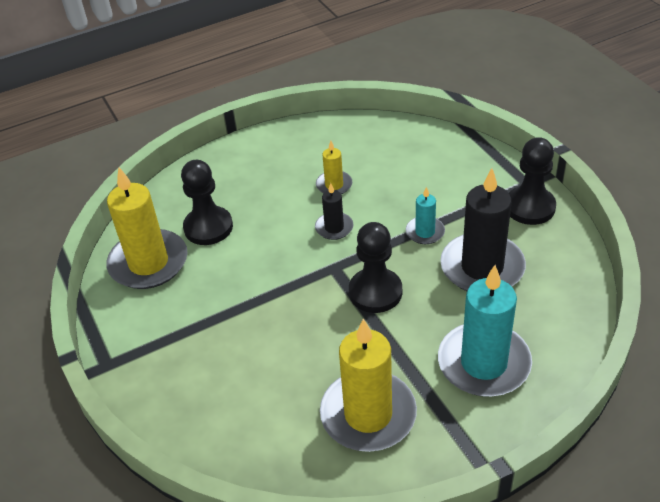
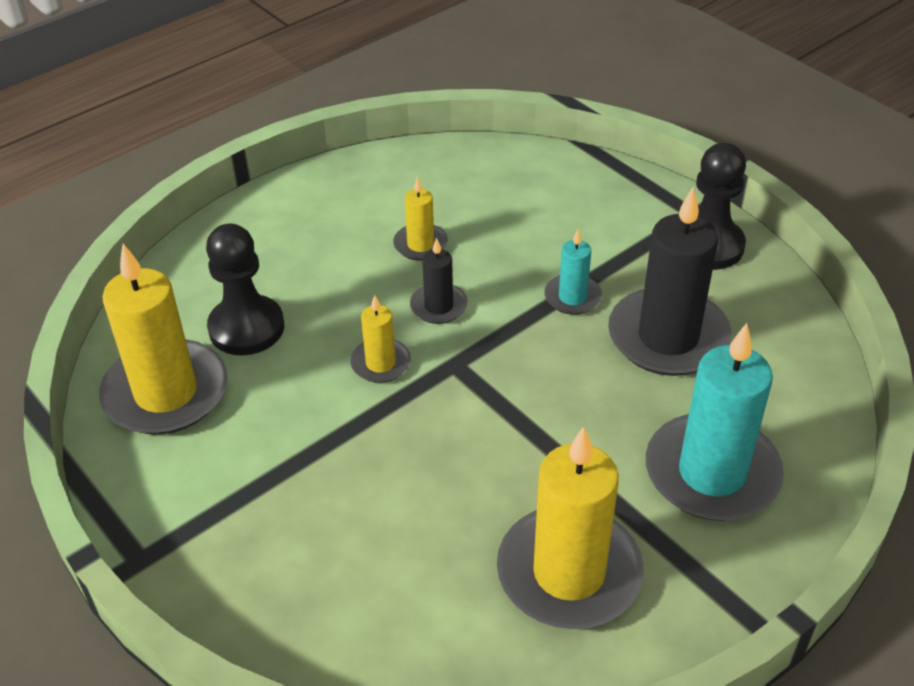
camera: 15 degrees left, 0 degrees up
black pawn [349,222,402,313] -> none
none -> yellow candle [350,295,411,383]

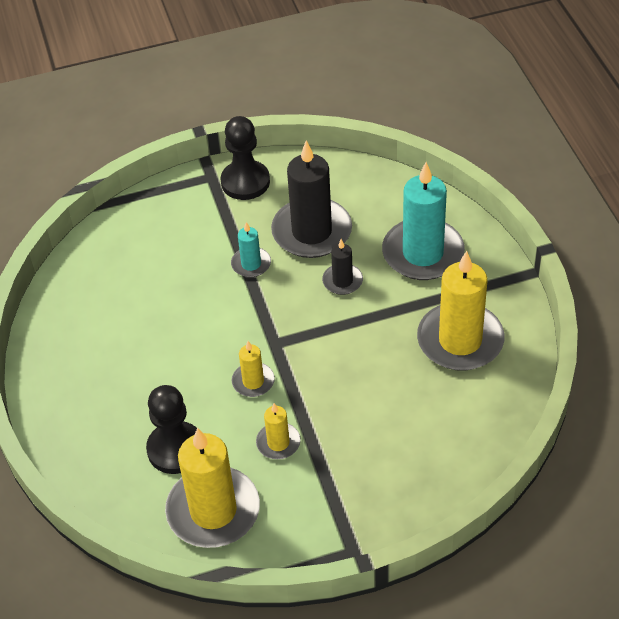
camera: 65 degrees left, 5 degrees up
yellow candle [393,177,448,261] -> yellow candle moved to [256,403,301,459]
black candle [410,238,468,324] -> black candle moved to [322,239,363,295]

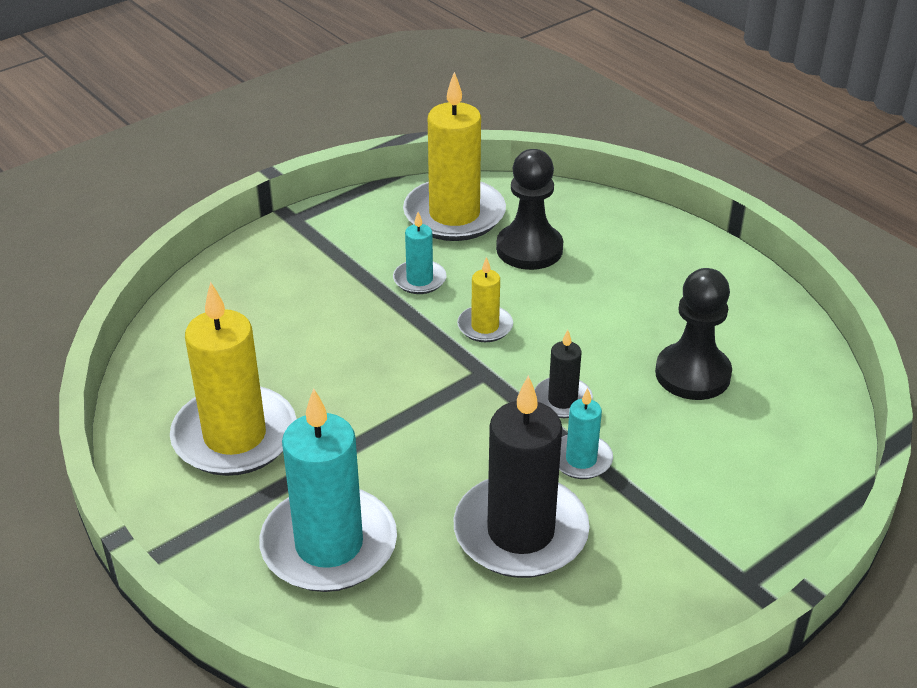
camera: 155 degrees right, 10 degrees down
black pawn [221,116,270,200] -> black pawn moved to [655,268,732,400]
yellow candle [256,403,301,459] -> turquoise candle [393,212,446,294]
black candle [322,239,363,295] -> black candle moved to [534,330,593,418]

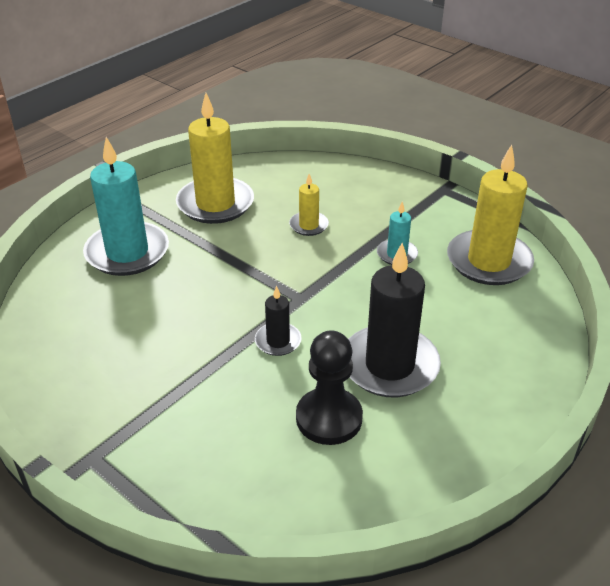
camera: 80 degrees right, 0 degrees up
black candle [454,375,590,578] -> black candle moved to [349,243,441,397]
yellow candle [457,257,513,342] -> yellow candle moved to [289,174,329,236]
black pawn [496,149,563,270] -> none
turquoise candle [559,388,613,479] -> none

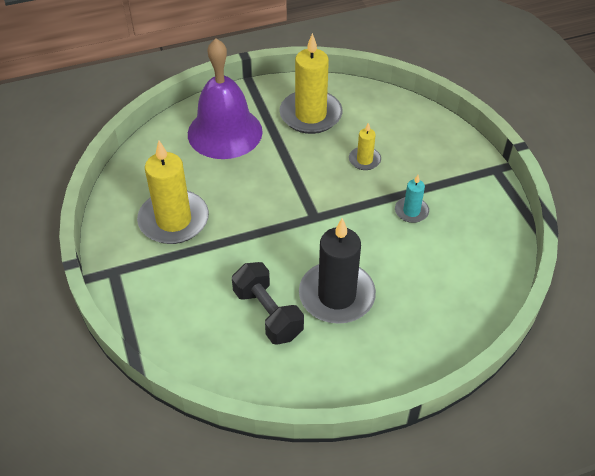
camera: 30 degrees right, 10 degrees up
turquoise candle [83,137,169,276] -> purple bell [188,38,263,159]
black candle [255,286,302,356] -> none
black pawn [296,330,363,445] -> black dumbbell [232,262,304,345]
yellow candle [447,145,534,285] -> yellow candle moved to [137,141,209,244]

